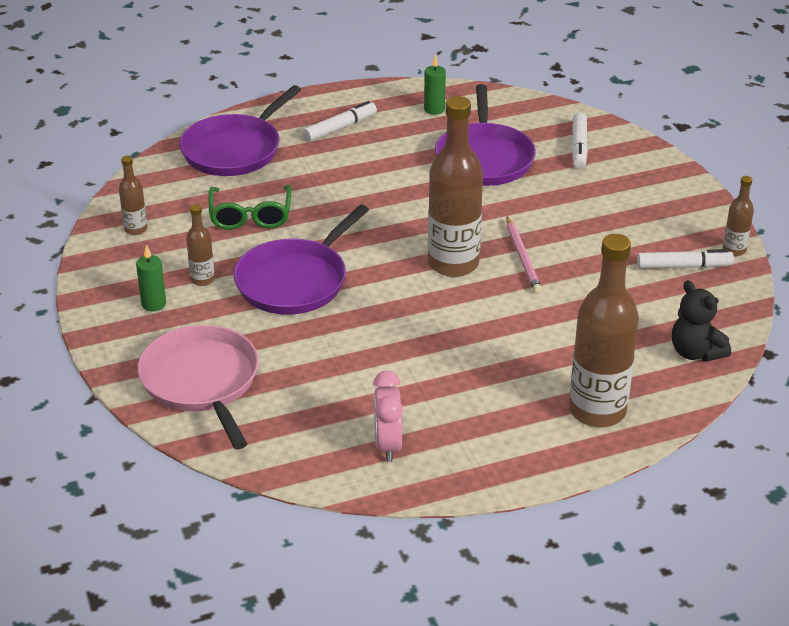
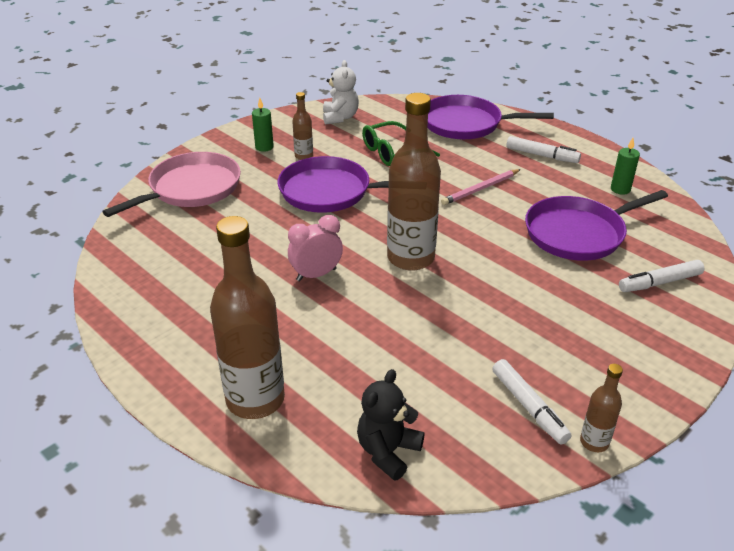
camera: 65 degrees right, 0 degrees up
brown bottle [119,156,147,235] -> white teddy bear [323,60,359,125]
pink clock [373,371,403,462] -> pink clock moved to [288,215,343,281]
pink pencil [506,217,542,293] -> pink pencil moved to [441,169,521,205]

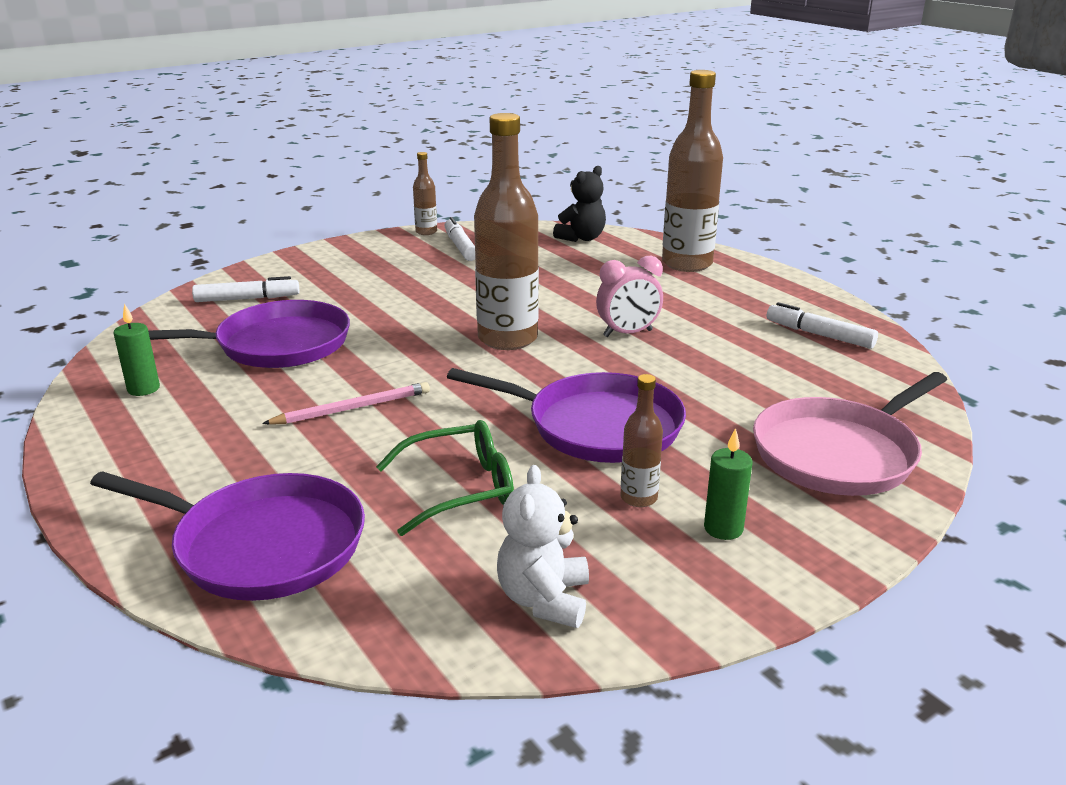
camera: 170 degrees left, 10 degrees down
white marker [506,136,581,163] -> white marker moved to [767,302,878,349]

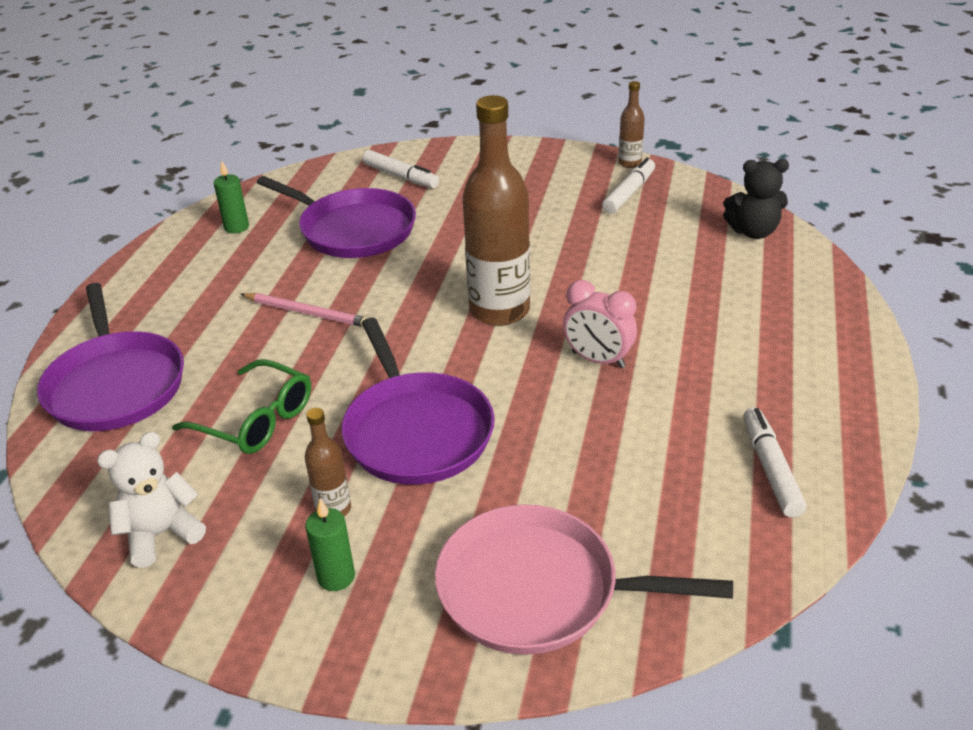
camera: 50 degrees right, 10 degrees up
brown bottle [662,70,723,272] -> none

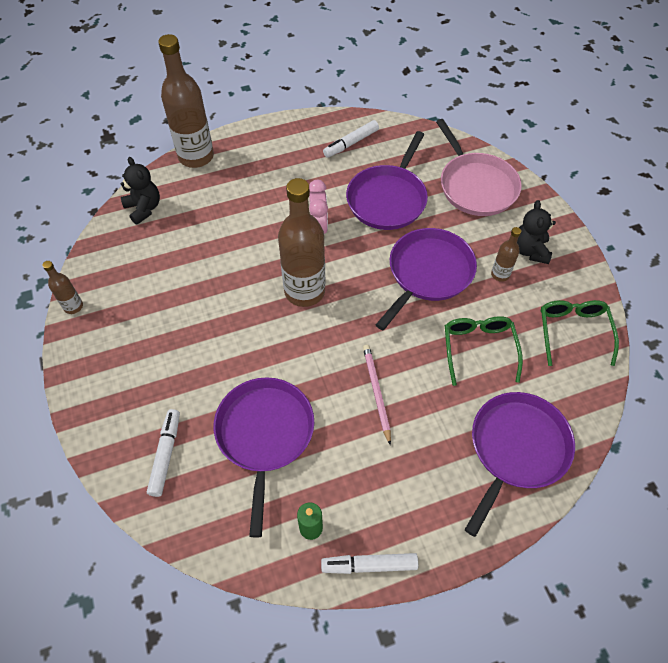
camera: 125 degrees left, 20 degrees up
white teddy bear [97,432,206,568] -> green glasses [541,300,619,366]
green candle [305,498,355,591] -> black teddy bear [517,200,556,264]
white marker [602,158,655,214] -> white marker moved to [321,553,418,574]
none -> brown bottle [158,34,214,168]
none -> purple pan [346,131,428,230]

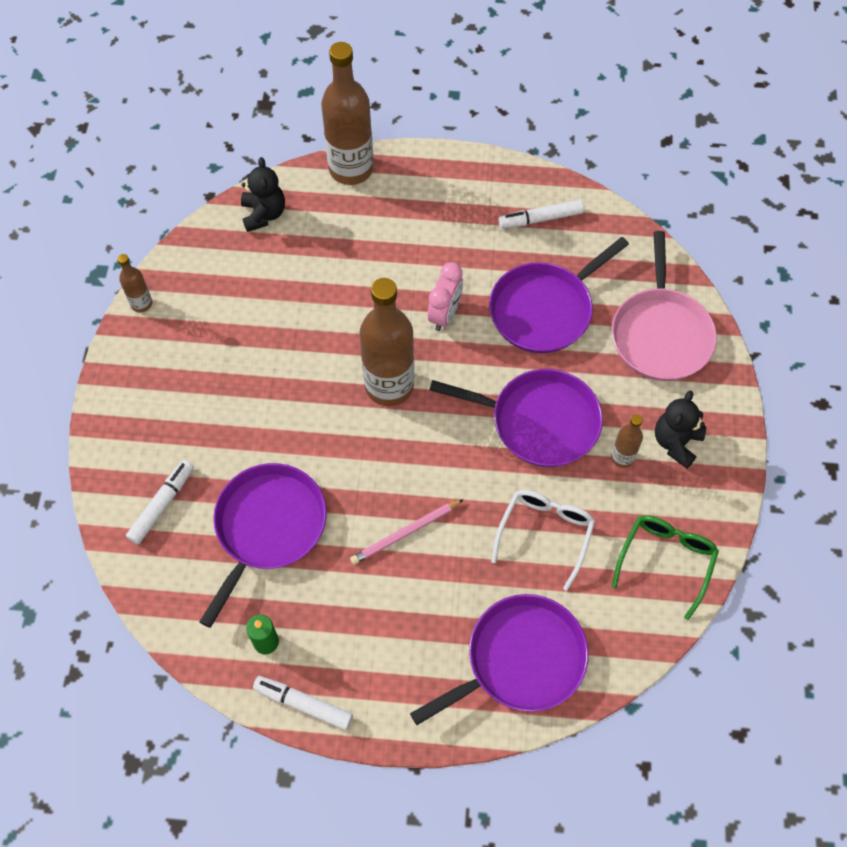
camera: 25 degrees right, 5 degrees up
pink pencil [363,345,391,445] -> pink pencil turned 135 degrees counterclockwise [350,499,464,565]
purple pan [376,228,477,330] -> purple pan turned 45 degrees clockwise [430,369,603,467]
green glasses [445,316,523,386] -> white glasses [491,490,595,591]

